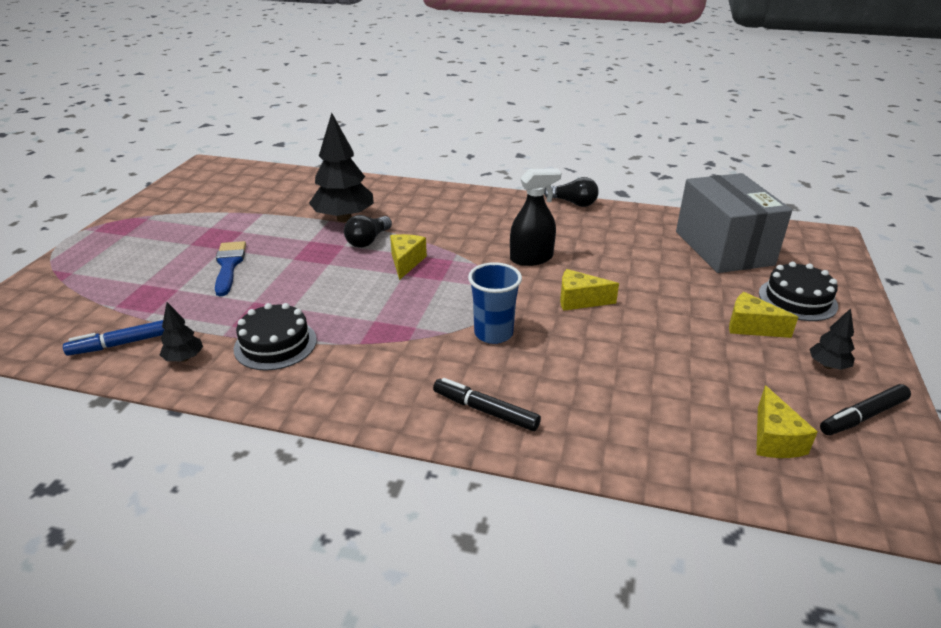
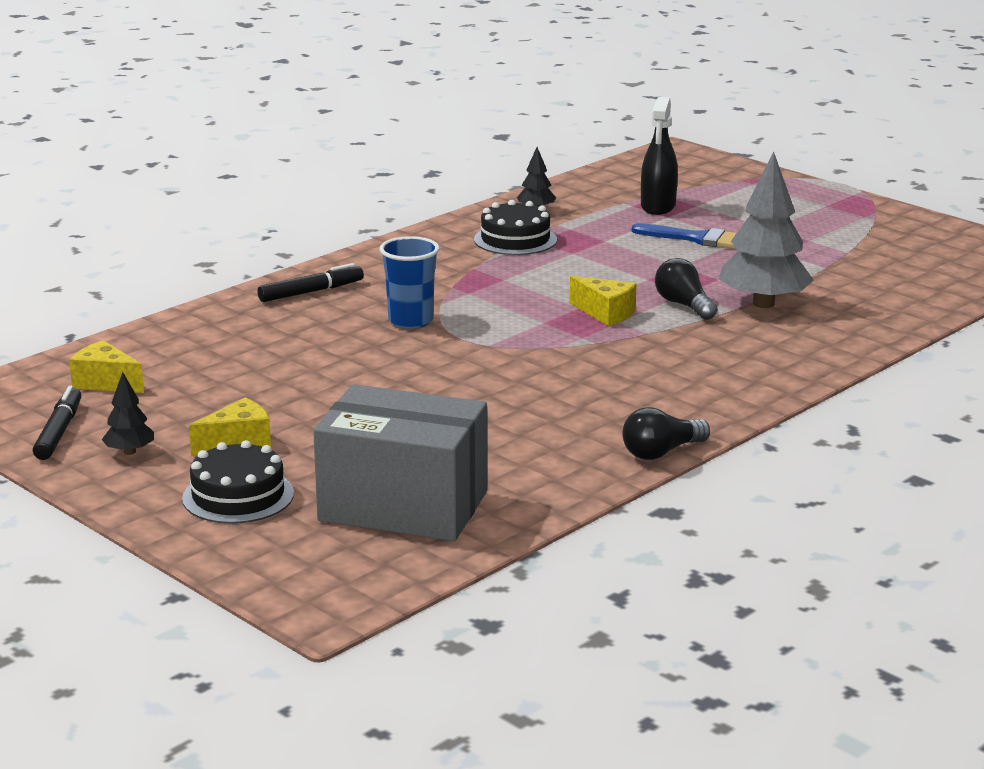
camera: 120 degrees right, 10 degrees down
blue marker [63,320,164,356] -> none
black tree [309,113,374,222] -> grey tree [719,152,814,308]
black spray bottle [510,168,562,266] -> black spray bottle moved to [641,97,678,215]
yellow cheese [560,269,619,311] -> none

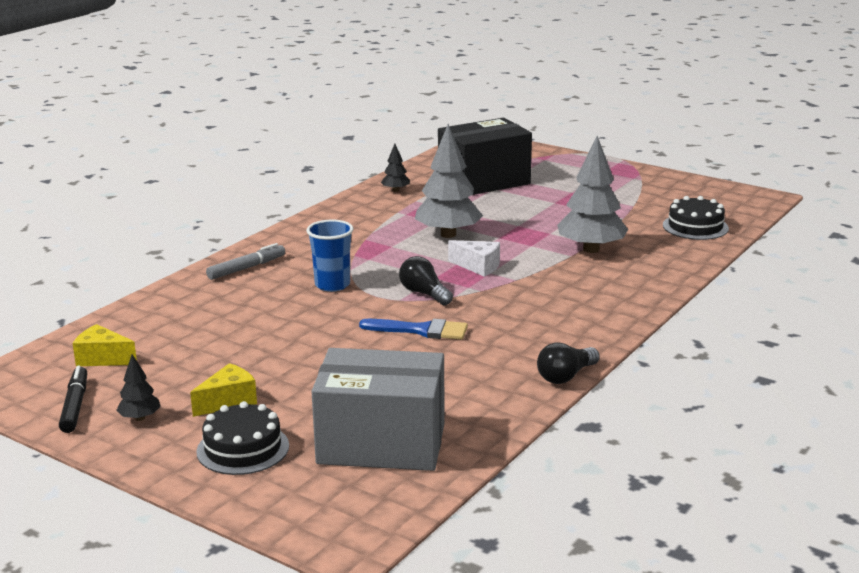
camera: 10 degrees left, 0 degrees up
black marker [257,263,364,302] -> grey marker [206,243,285,280]
black cake [474,200,557,255] -> black cake moved to [663,196,729,240]
yellow cheese [570,276,636,326] -> white cheese [448,240,500,277]
blue brush [632,223,736,249] -> blue brush moved to [359,319,468,340]
black spray bottle [641,97,678,215] -> black box [438,118,532,195]
black light bulb [655,258,718,320] -> black light bulb moved to [399,256,453,305]
none -> grey tree [415,124,483,238]

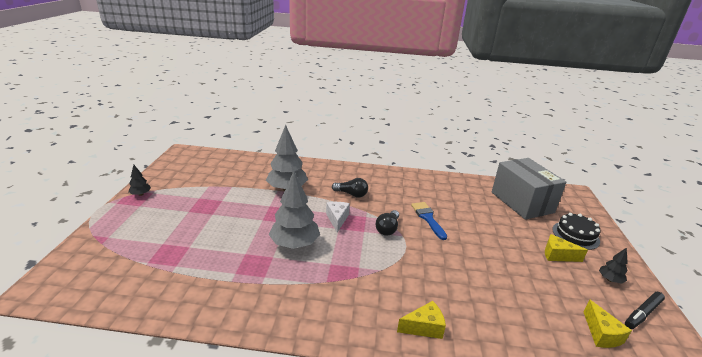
camera: 120 degrees left, 5 degrees up
grey marker [206,243,285,280] -> yellow cheese [397,301,446,339]
blue cup [306,220,354,292] -> none
black tree [381,144,410,192] -> black tree moved to [129,165,151,196]
black box [438,118,532,195] -> none
black light bulb [537,342,600,384] -> black light bulb moved to [332,178,368,197]
black cake [663,196,729,240] -> none

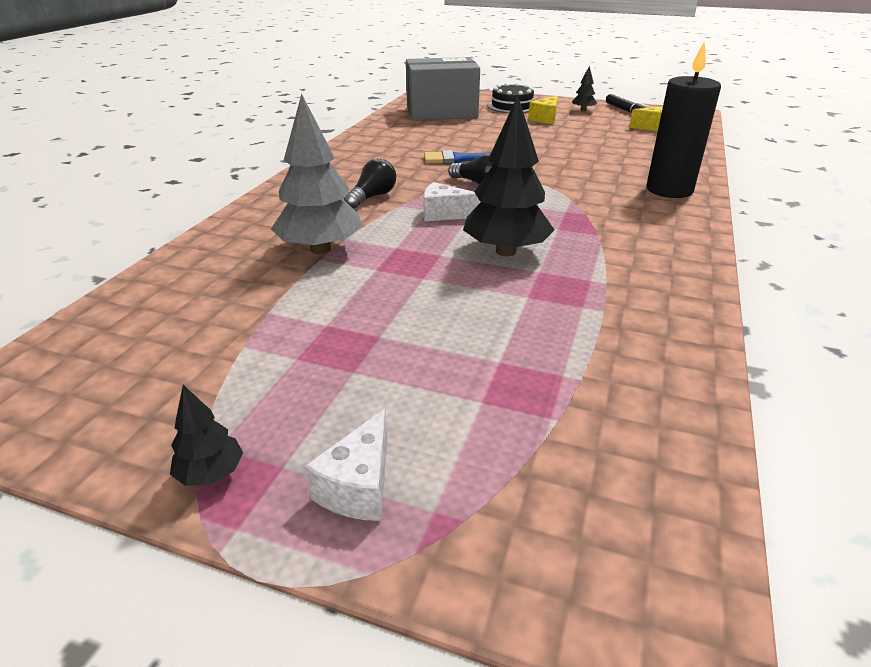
camera: 75 degrees left, 5 degrees up
grey tree [269,171,320,249] -> black tree [463,95,554,256]
yellow cheese [397,301,446,339] -> black candle [646,41,721,198]
none -> white cheese [304,409,387,521]

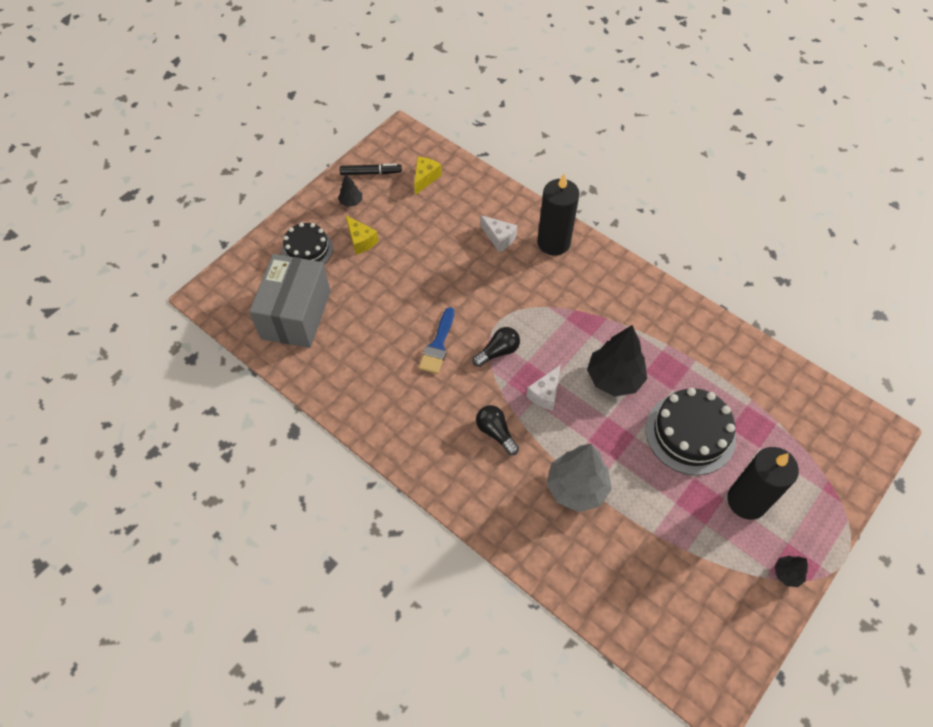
camera: 70 degrees left, 25 degrees up
white cheese [304,409,387,521] -> white cheese moved to [480,215,517,252]
none -> black cake [646,388,736,475]
none -> black candle [727,447,799,520]

